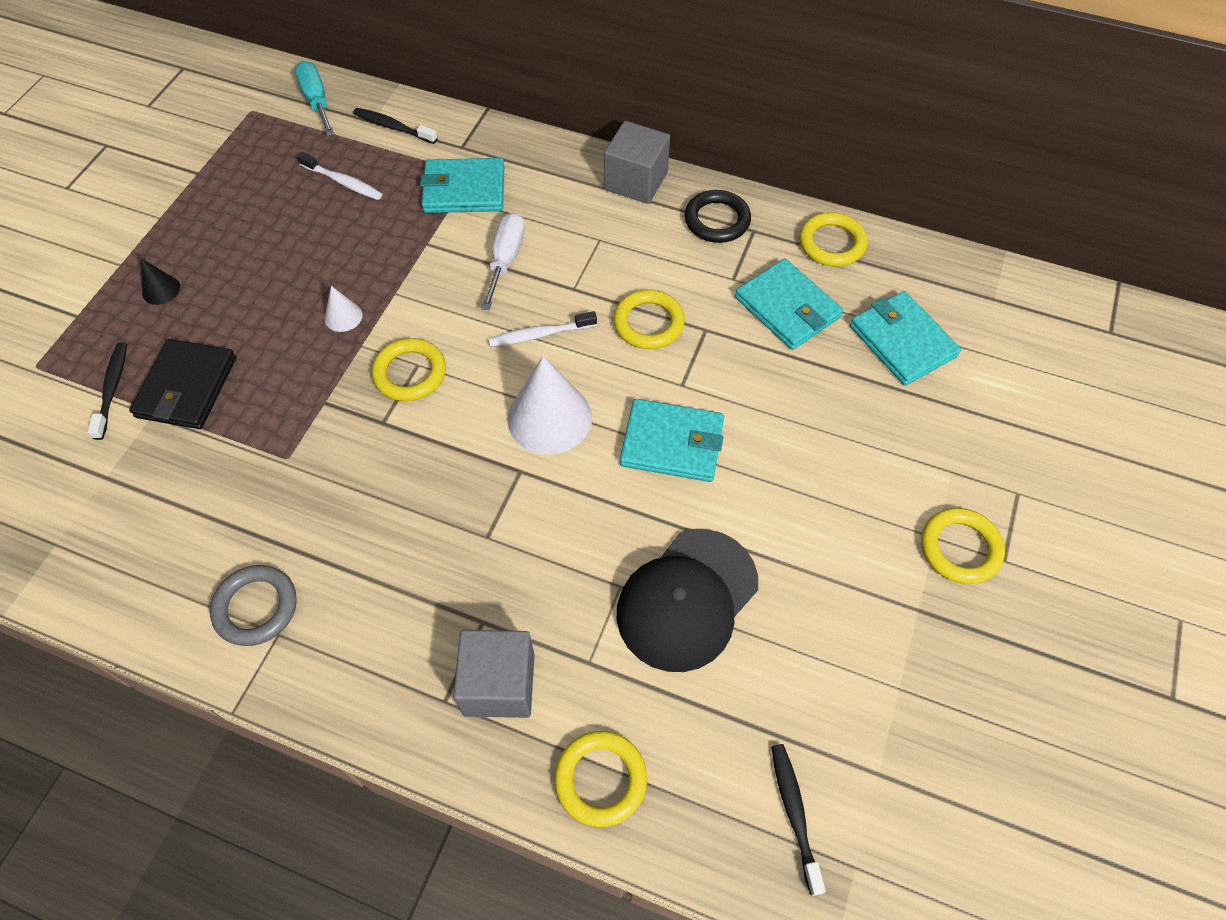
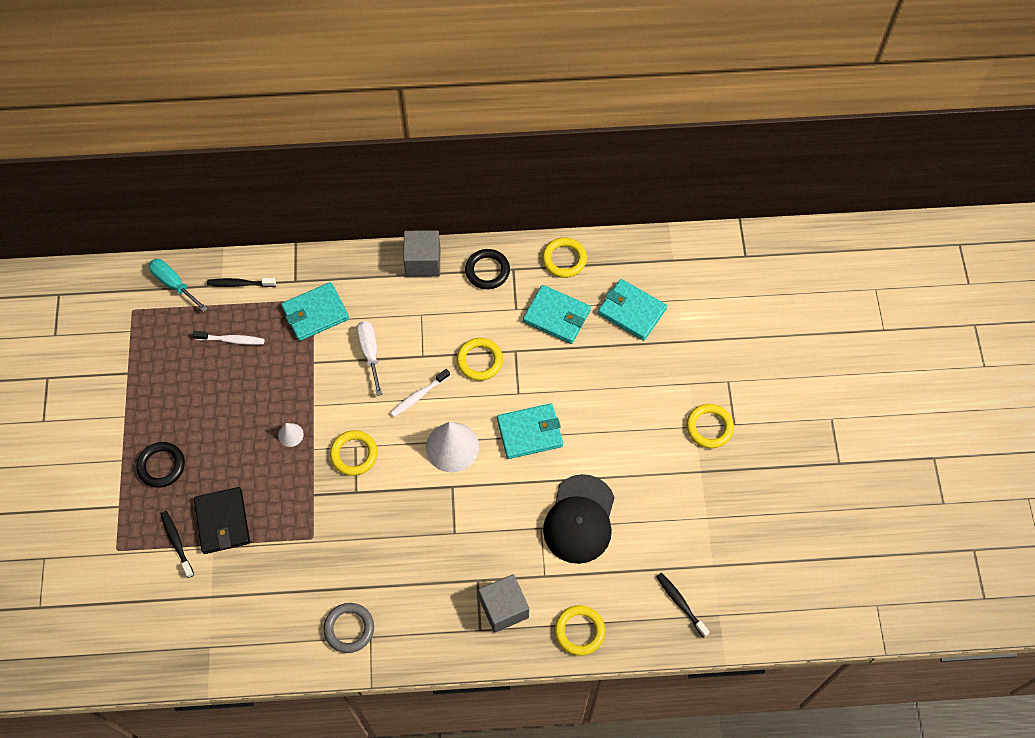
camera: 25 degrees left, 5 degrees up
black cone [141,259,180,305] -> black ring [136,442,185,488]

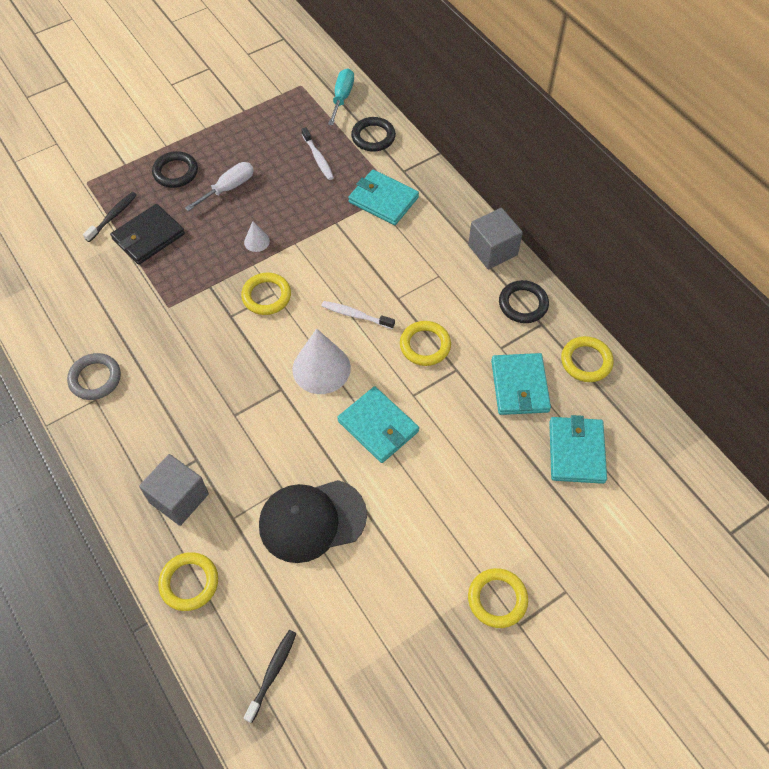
camera: 60 degrees right, 5 degrees down
black toothbrush [207,278,276,287] -> black ring [351,117,396,152]
white screwdriver [357,321,382,396] -> white screwdriver moved to [185,162,254,211]

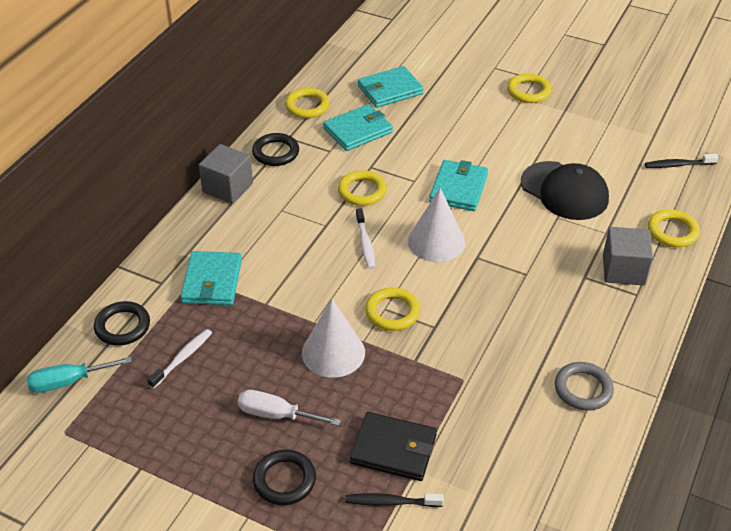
camera: 120 degrees left, 15 degrees down
white cone [244,221,270,252] -> white cone [302,299,365,378], size x2.10

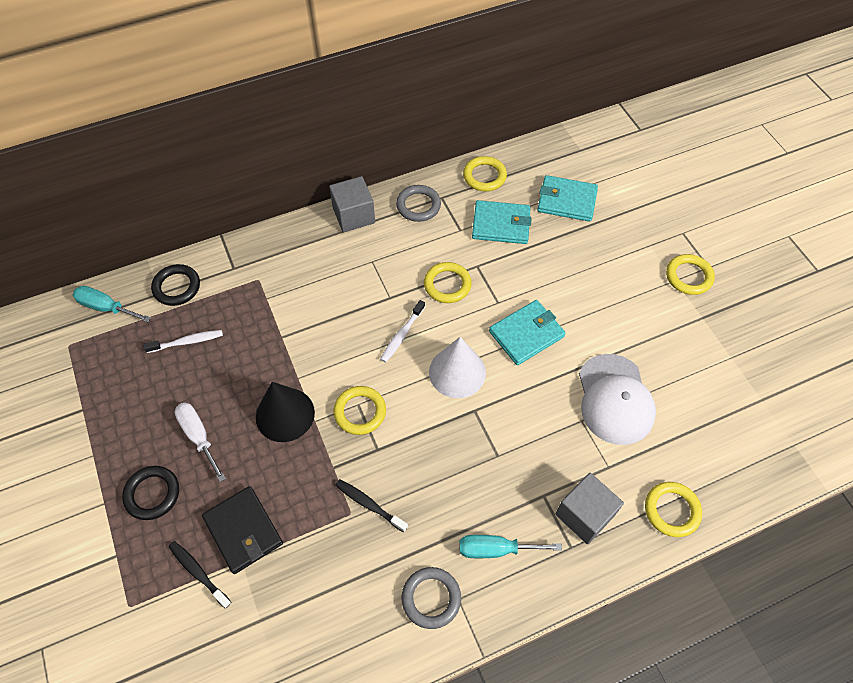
camera: 40 degrees right, 15 degrees up
turquoise wallet [180,251,242,305] -> none
black ring [252,133,299,166] -> grey ring [396,185,441,222]
white cone [302,299,365,378] -> black cone [256,382,315,442]
black cap [521,161,609,220] -> white cap [579,354,656,445]
black toothbrush [645,154,719,168] -> black toothbrush moved to [335,479,408,532]
none -> turquoise screwdriver [460,535,562,558]

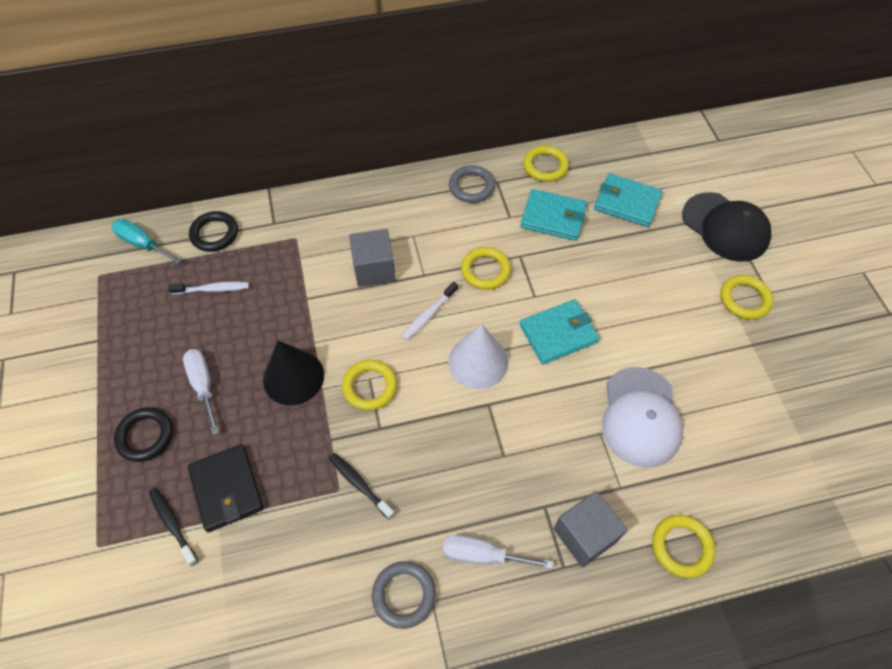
camera: 10 degrees right, 0 degrees up
grey cube [329,176,375,232] -> grey cube moved to [349,229,396,287]
turquoise screwdriver [460,535,562,558] -> white screwdriver [443,535,553,569]
none -> black cap [682,192,771,262]

